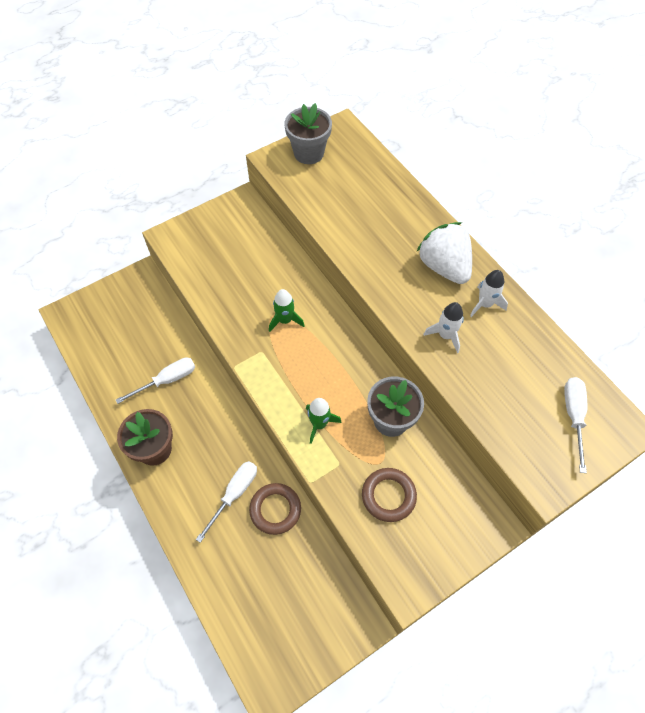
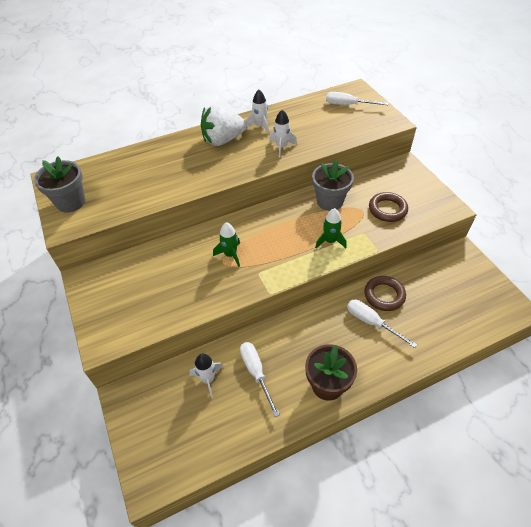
camera: 80 degrees left, 10 degrees down
none -> white rocket [189,354,223,398]

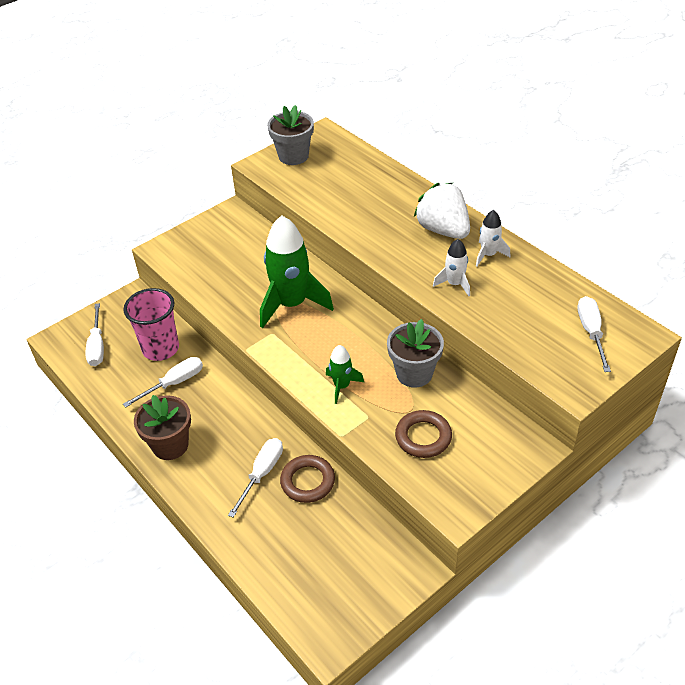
camera: 75 degrees right, 5 degrees down
white rocket [189,354,223,398] -> pink cup [123,288,179,361]
green rocket [213,222,240,267] -> green rocket [260,215,334,328], size x2.03
none -> white screwdriver [85,303,104,366]

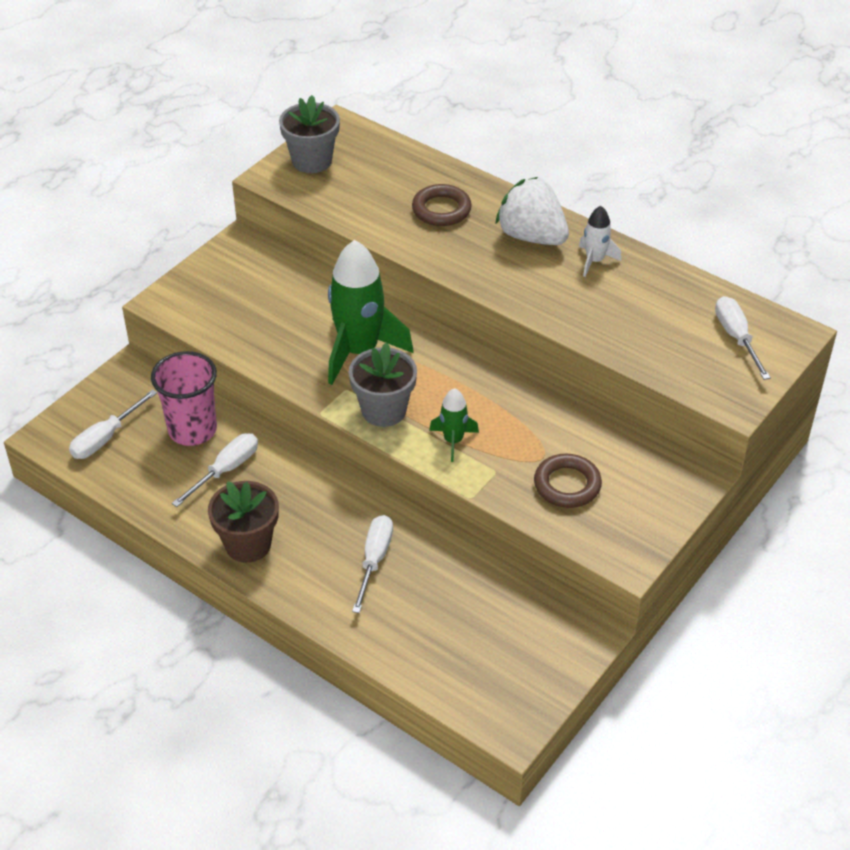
camera: 15 degrees left, 0 degrees up
white screwdriver [85,303,104,366] -> white screwdriver turned 60 degrees clockwise [69,390,157,459]
brown ring [280,455,335,503] -> brown ring moved to [412,184,472,226]
grey flower pot [387,319,444,388] -> grey flower pot moved to [349,342,417,427]
white rocket [433,239,470,296] -> none

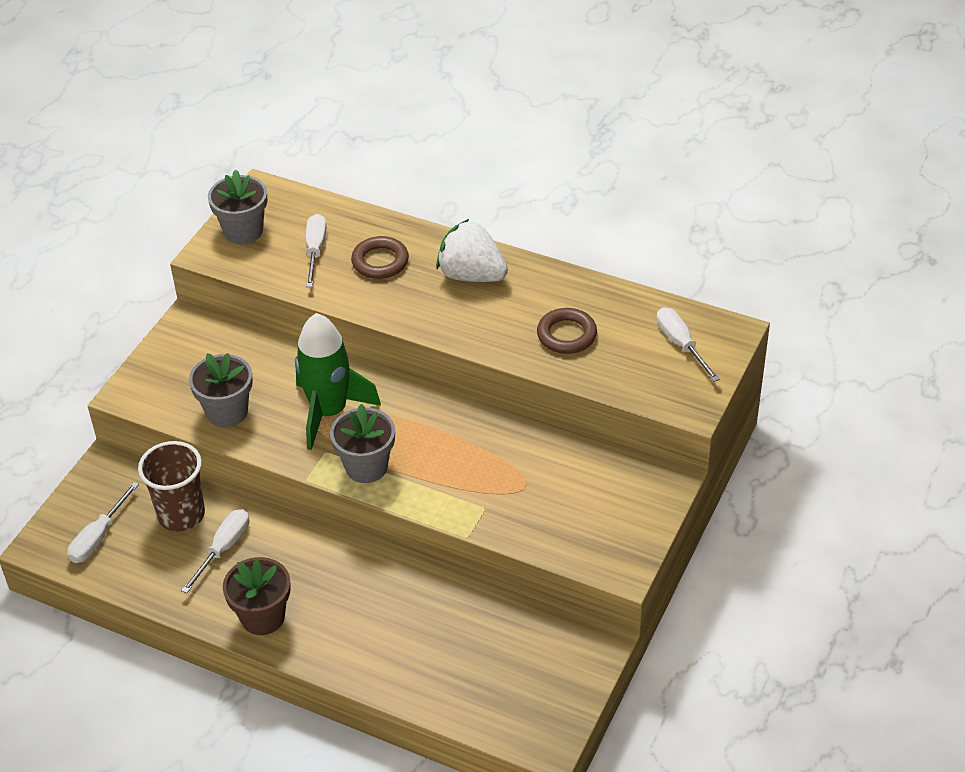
camera: 10 degrees left, 0 degrees up
pink cup [151,351,217,446] -> brown cup [138,441,205,531]
white screwdriver [352,515,393,613] -> white screwdriver moved to [306,214,326,287]
green rocket [429,388,479,462] -> none
brown ring [534,454,602,508] -> brown ring moved to [537,308,597,354]
white rocket [579,206,621,277] -> none
none -> grey flower pot [189,353,253,427]

